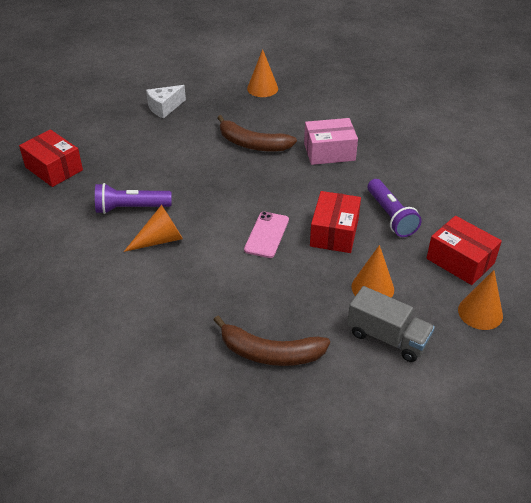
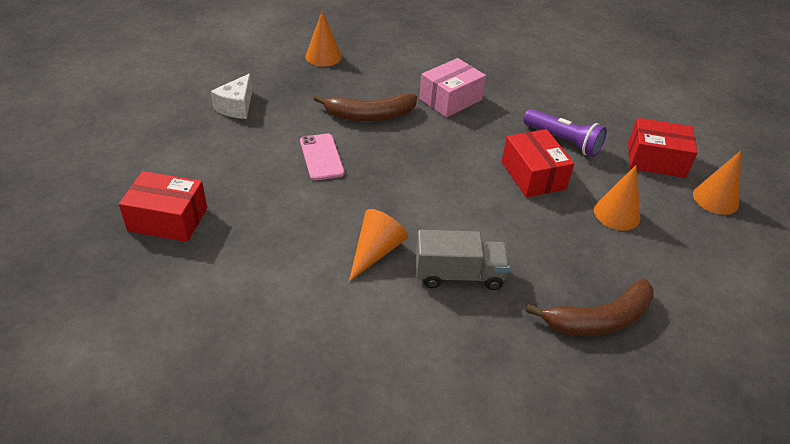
camera: 35 degrees left, 0 degrees up
purple flashlight [95,183,172,214] -> none
pink phone [244,212,289,258] -> pink phone moved to [300,134,344,181]
grey truck [347,286,435,362] -> grey truck moved to [416,230,510,290]

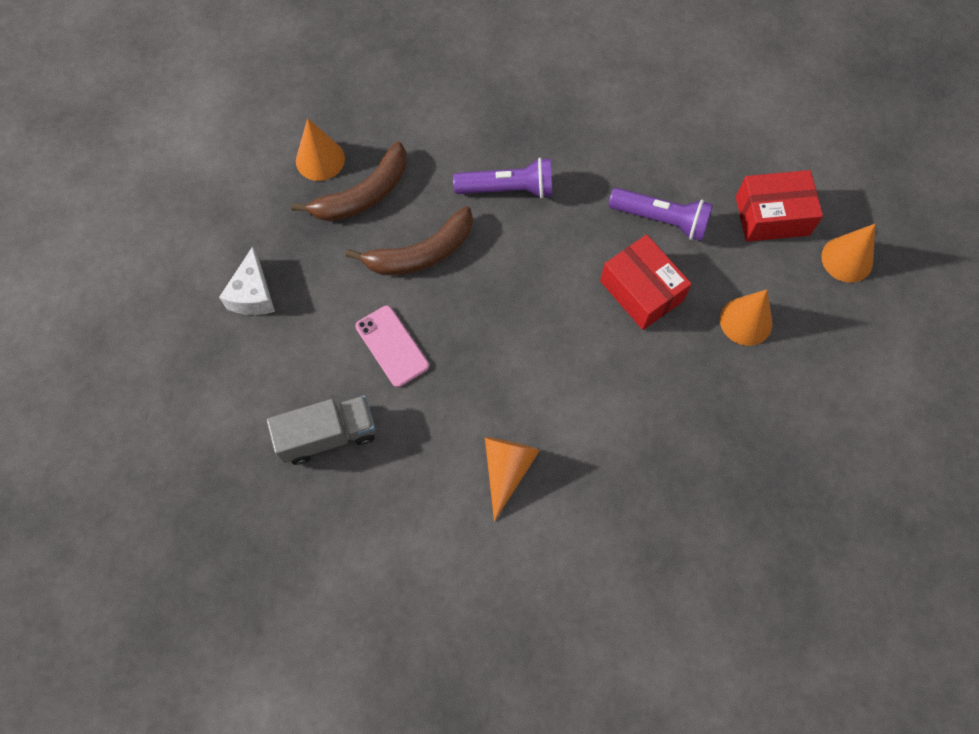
camera: 15 degrees left, 25 degrees up
red box [119,171,207,242] -> none
grey truck [416,230,510,290] -> grey truck moved to [267,395,375,465]
pink box [419,58,486,117] -> purple flashlight [453,158,552,199]
brown banana [526,278,654,336] -> brown banana moved to [291,142,407,221]

